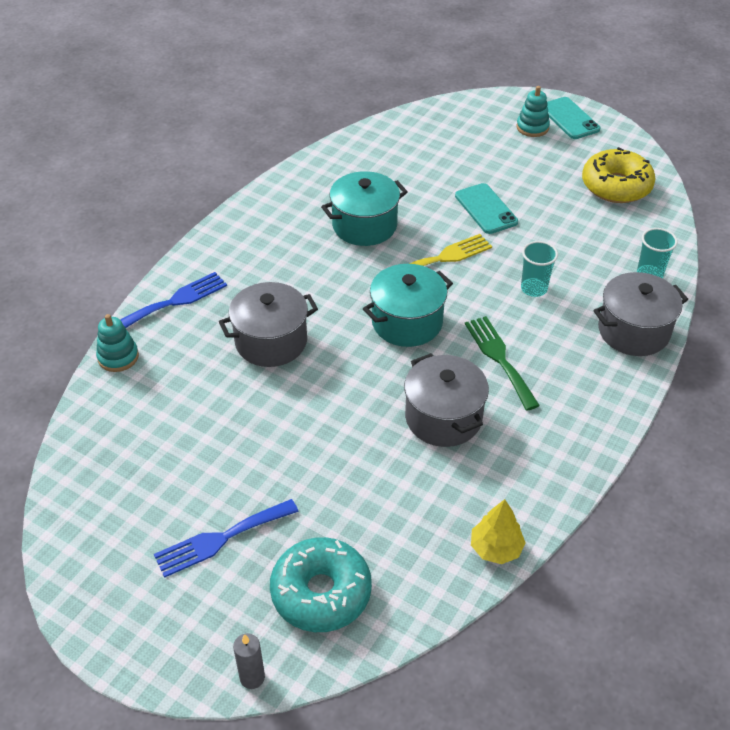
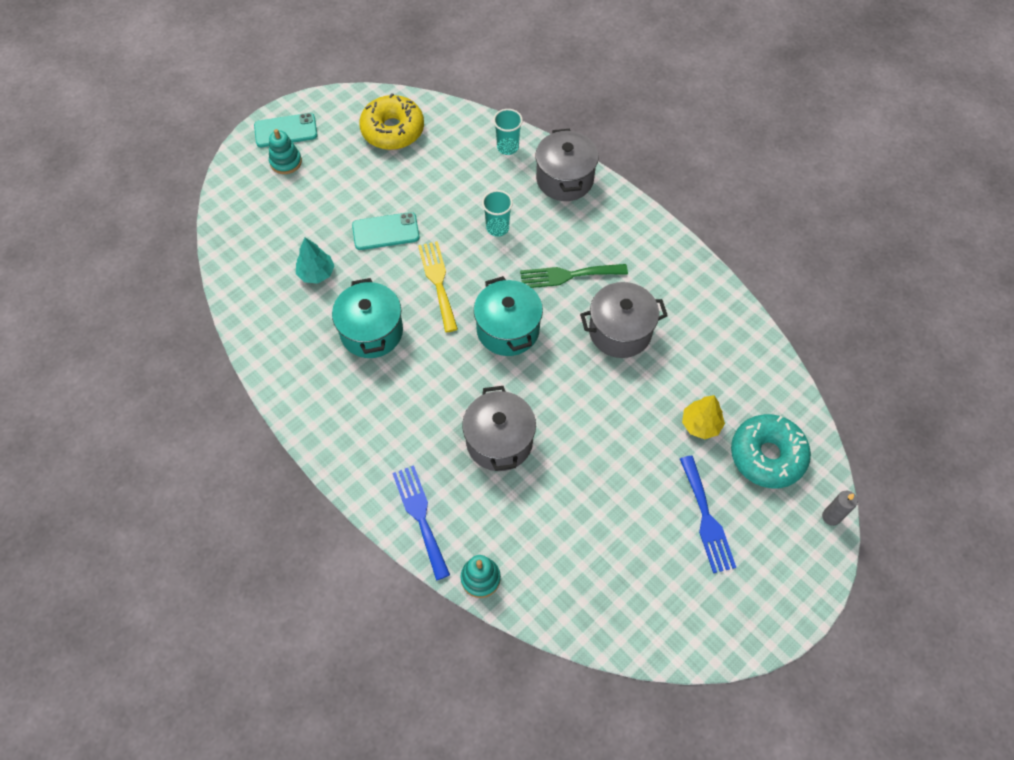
camera: 75 degrees left, 15 degrees up
yellow tree [471,499,526,564] -> yellow tree moved to [682,395,725,439]
none -> turquoise tree [296,238,334,284]

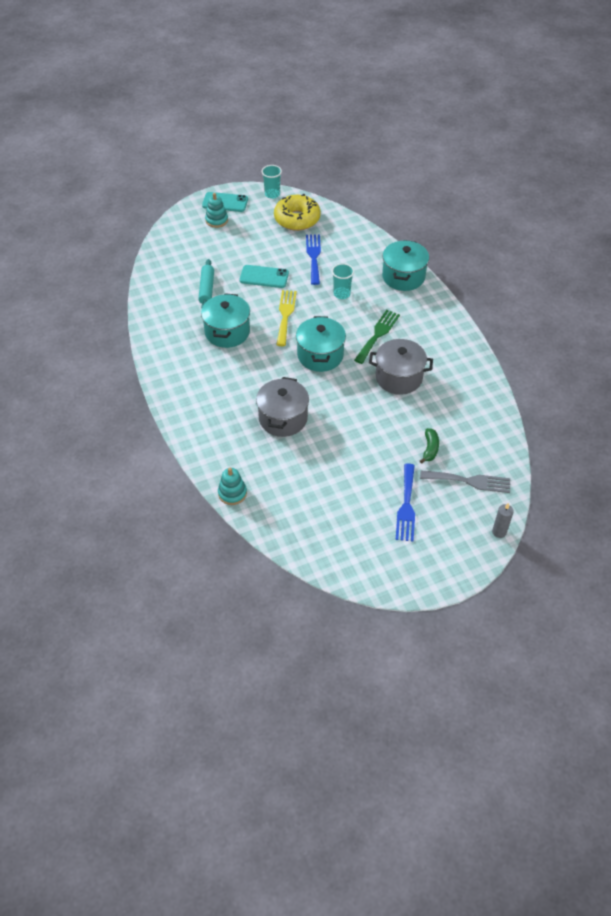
camera: 20 degrees right, 10 degrees down
turquoise tree [296,238,334,284] -> turquoise rolling pin [198,259,214,308]
blue fork [392,465,450,580] -> blue fork moved to [306,234,321,285]
turquoise cup [493,109,523,155] -> turquoise cup moved to [261,165,282,199]
green fork [520,264,628,288] -> green fork turned 105 degrees clockwise [354,310,400,364]
grey pot [535,129,599,201] -> turquoise pot [382,240,429,291]
yellow tree [682,395,725,439] -> green banana [420,428,439,464]
turquoise donut [731,414,811,488] -> grey fork [420,470,510,493]

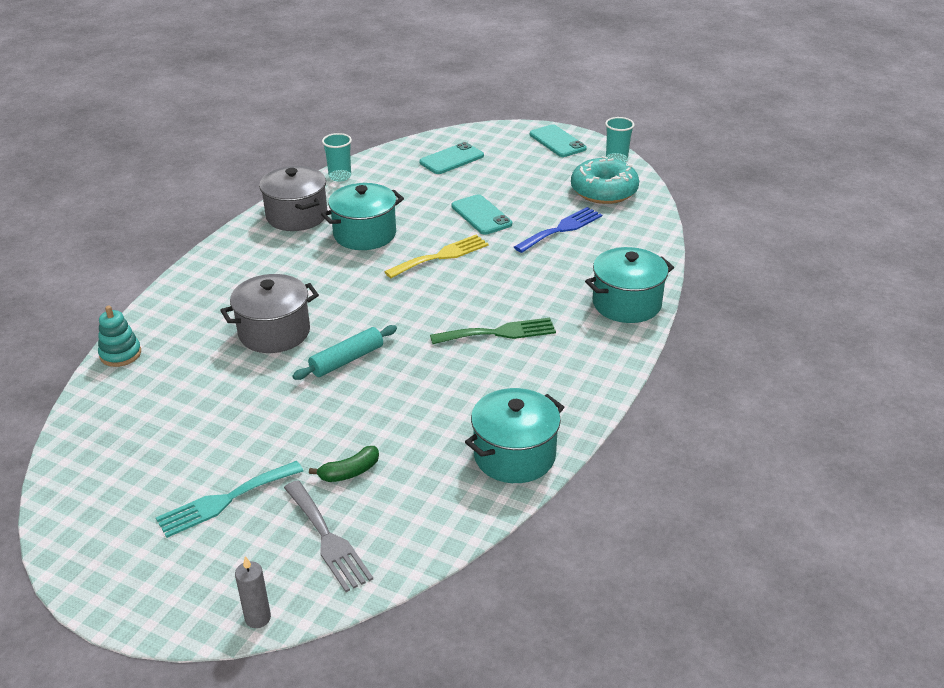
camera: 50 degrees right, 15 degrees down
turquoise rolling pin [198,259,214,308] -> turquoise rolling pin moved to [293,325,397,380]
turquoise stacking toy [205,193,228,228] -> none
yellow donut [274,194,321,231] -> turquoise donut [571,156,639,204]
turquoise pot [296,316,346,372] -> turquoise pot moved to [465,388,564,483]
turquoise cup [332,263,354,299] -> turquoise cup moved to [322,133,352,182]
grey pot [369,339,433,395] -> grey pot moved to [259,166,327,231]
blue fork [396,464,415,541] -> turquoise fork [156,461,303,538]
none -> turquoise phone [419,142,484,174]

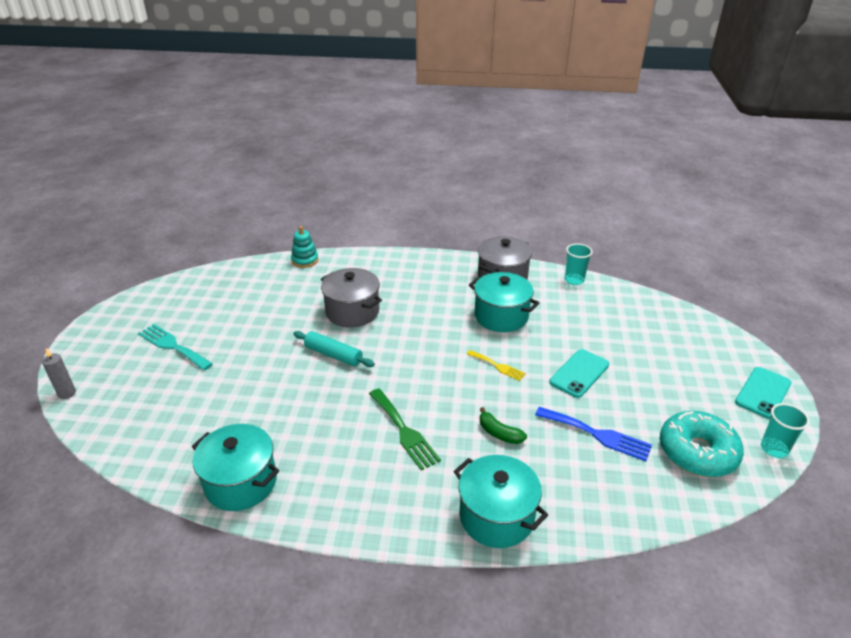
camera: 70 degrees right, 0 degrees up
grey fork [284,480,373,592] -> none
green banana [309,446,379,482] -> green banana moved to [480,407,527,444]
yellow fork [384,235,489,278] -> yellow fork [467,350,526,381], size x0.61
turquoise phone [419,142,484,174] -> none

